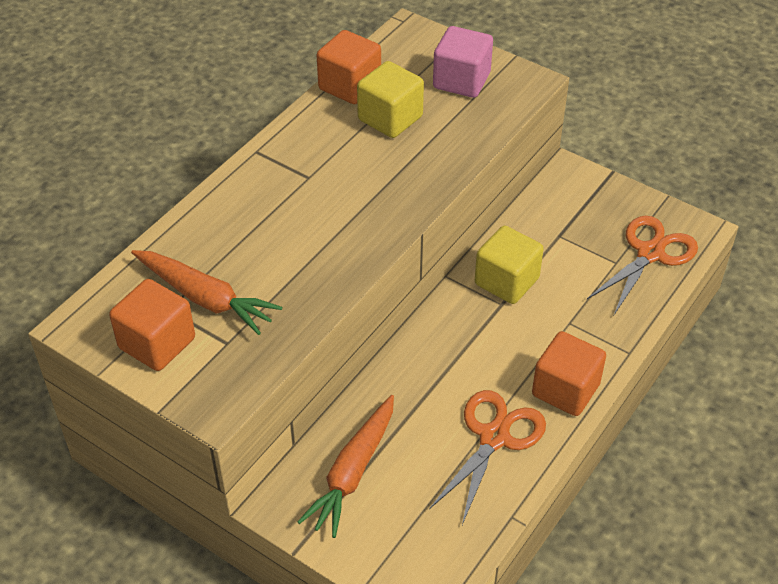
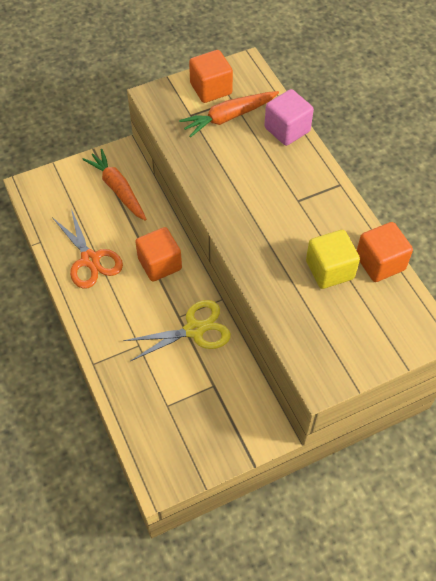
camera: 120 degrees right, 10 degrees up
pink cube [433,26,493,98] -> pink cube moved to [264,89,314,146]
yellow cube [475,226,544,304] -> yellow scissors [123,300,231,361]
orange cube [532,331,606,416] -> orange cube moved to [135,227,182,281]
orange scissors [587,216,698,315] -> none

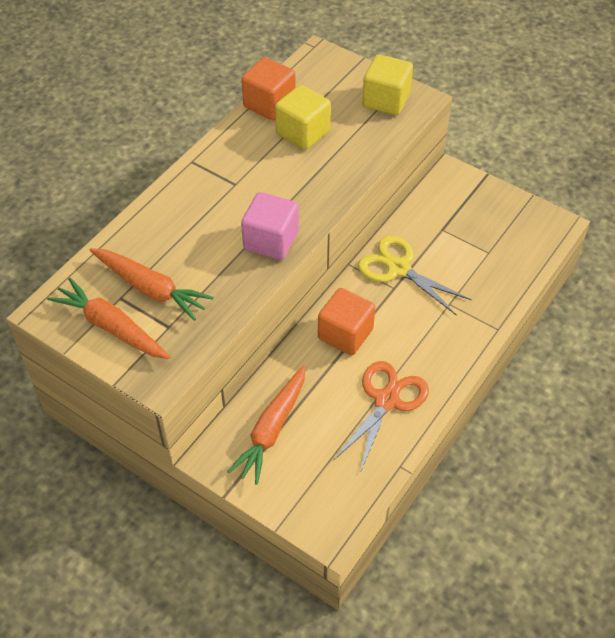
camera: 120 degrees left, 5 degrees down
orange cube [189,50,233,103] -> orange carrot [47,278,170,359]
pink cube [264,89,314,146] -> pink cube moved to [241,192,299,260]
none -> yellow cube [362,54,413,115]

